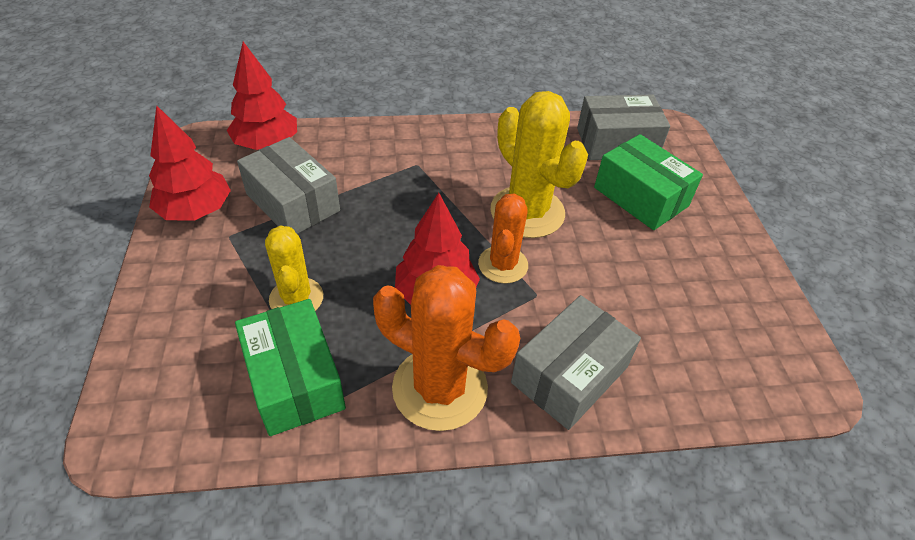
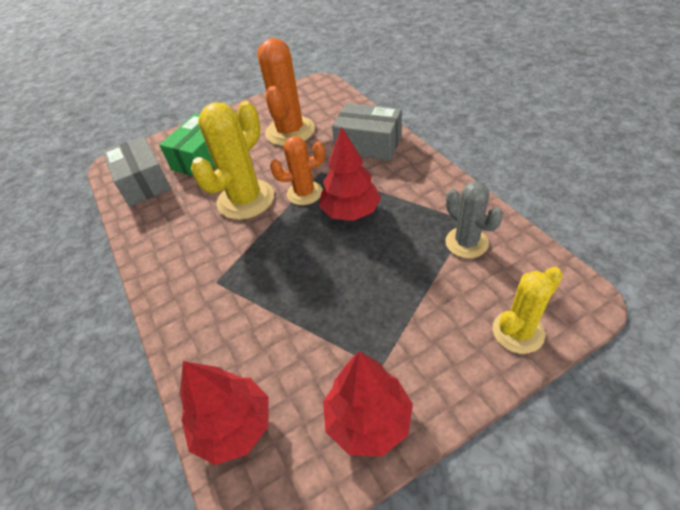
camera: 105 degrees left, 0 degrees up
green box [235,299,346,436] -> grey cactus [445,181,503,258]
grey box [237,137,340,234] -> none
yellow cactus [265,225,323,311] -> yellow cactus moved to [493,267,563,354]
orange cactus [373,265,520,431] -> orange cactus moved to [257,38,315,146]

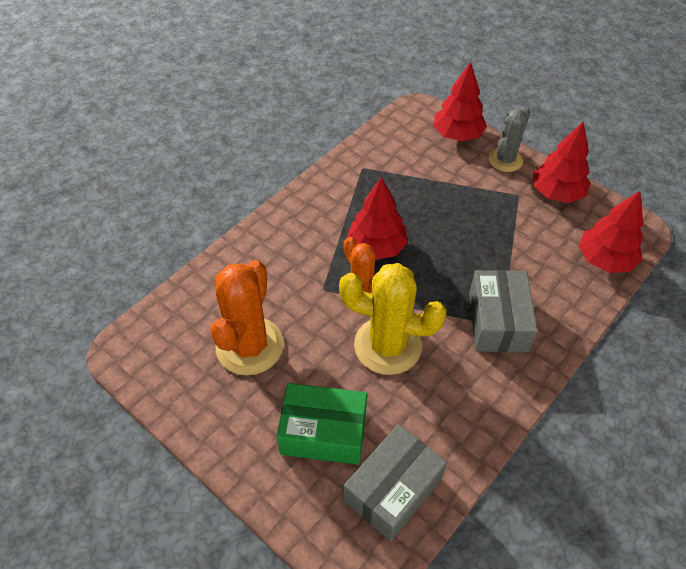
camera: 115 degrees left, 5 degrees up
orange cactus [257,38,315,146] -> orange cactus turned 60 degrees counterclockwise [210,260,284,375]
grey box [332,103,402,161] -> grey box moved to [469,270,538,352]
grey cactus [445,181,503,258] -> grey cactus moved to [489,107,530,172]
yellow cactus [493,267,563,354] -> red tree [433,62,487,142]

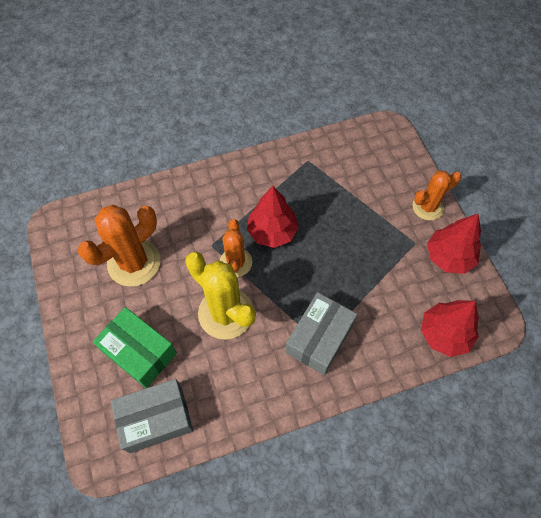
camera: 30 degrees right, 10 degrees up
red tree [433,62,487,142] -> none
grey cactus [489,107,530,172] -> orange cactus [412,171,461,220]

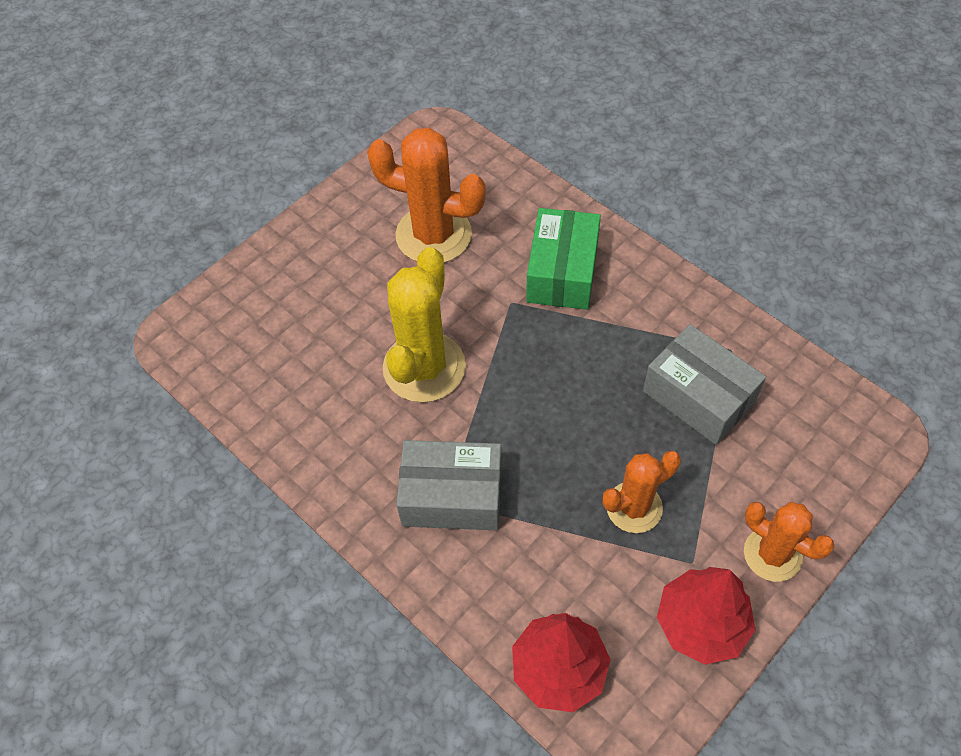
camera: 65 degrees right, 5 degrees down
green box [93,307,177,388] -> green box moved to [526,208,601,310]
grey box [111,379,193,453] -> grey box moved to [643,324,766,445]
orange cactus [220,219,252,277] -> orange cactus moved to [603,451,681,533]
red tree [247,186,299,248] -> none

